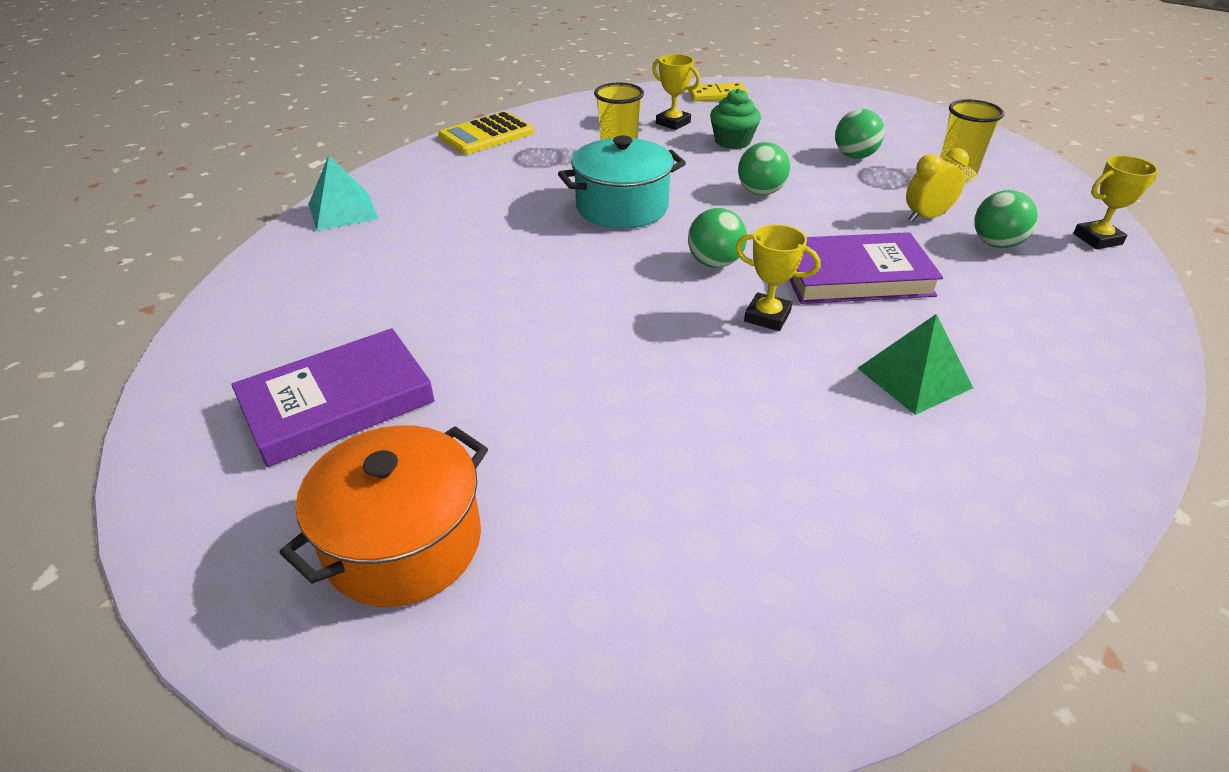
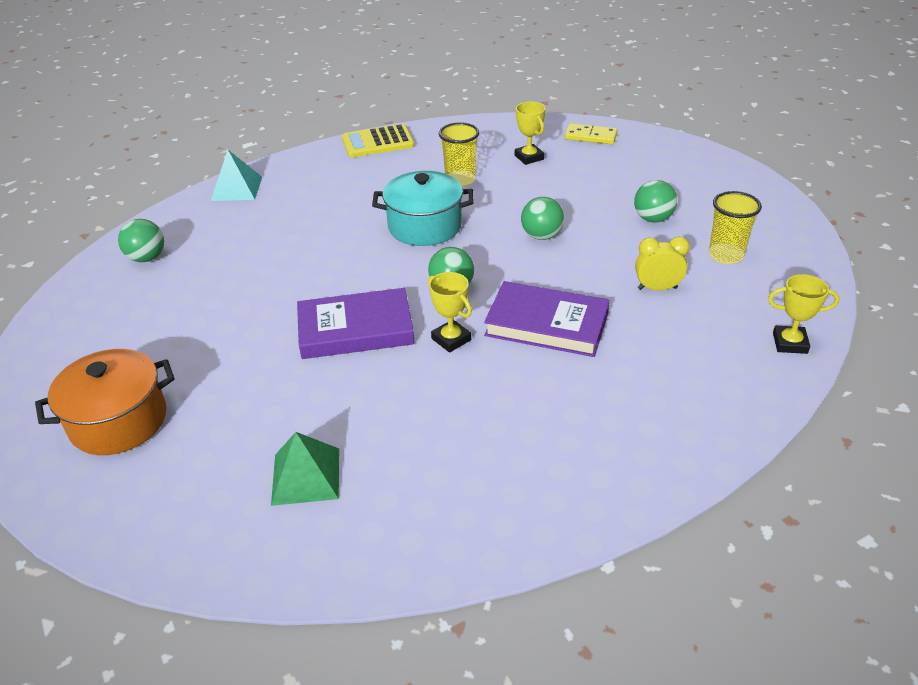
camera: 25 degrees right, 0 degrees up
purple book [231,328,435,467] -> purple book moved to [297,288,415,359]
green cupcake [710,88,761,149] -> none
green pyramid [858,314,973,415] -> green pyramid moved to [271,432,339,506]
green ball [974,190,1038,248] -> green ball moved to [118,219,164,262]

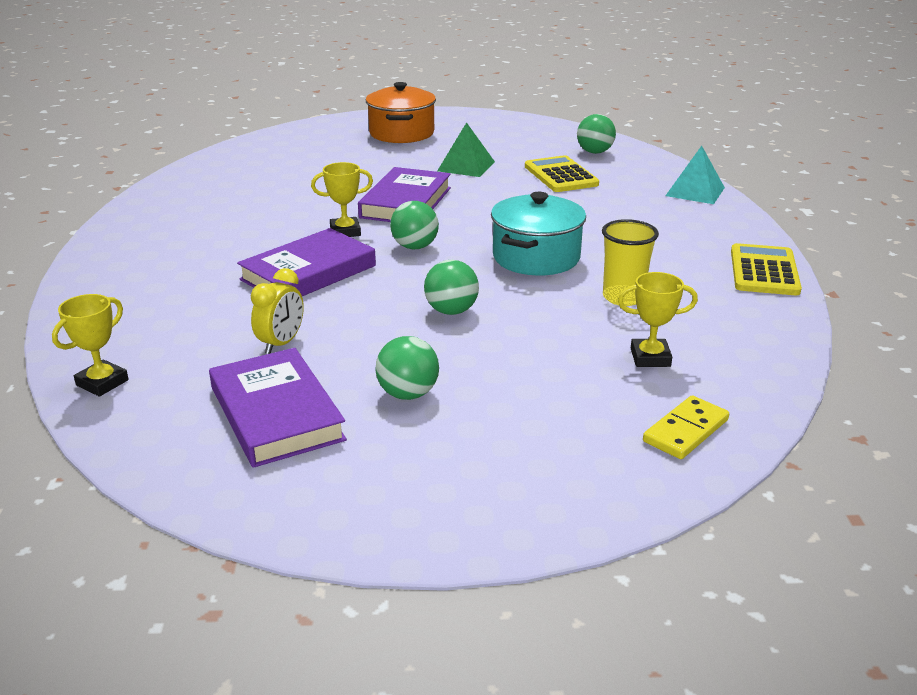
camera: 115 degrees right, 10 degrees down
green pyramid [271,432,339,506] -> green pyramid moved to [437,122,495,177]
yellow cup [709,191,762,264] -> purple book [209,348,347,468]
none -> yellow calculator [525,155,599,192]

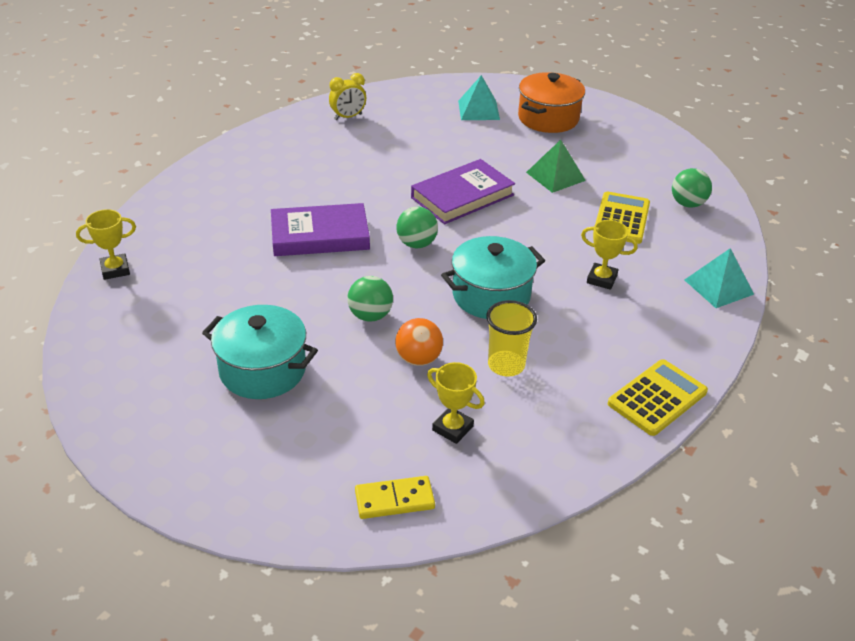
camera: 35 degrees right, 10 degrees up
purple book [209,348,347,468] -> none
yellow clock [251,268,304,354] -> yellow clock moved to [329,73,366,120]
yellow trophy [311,162,373,237] -> yellow trophy moved to [581,220,637,290]
green ball [375,336,439,400] -> turquoise pot [202,305,318,399]
none -> orange ball [395,318,443,366]
none -> turquoise pyramid [458,75,500,120]

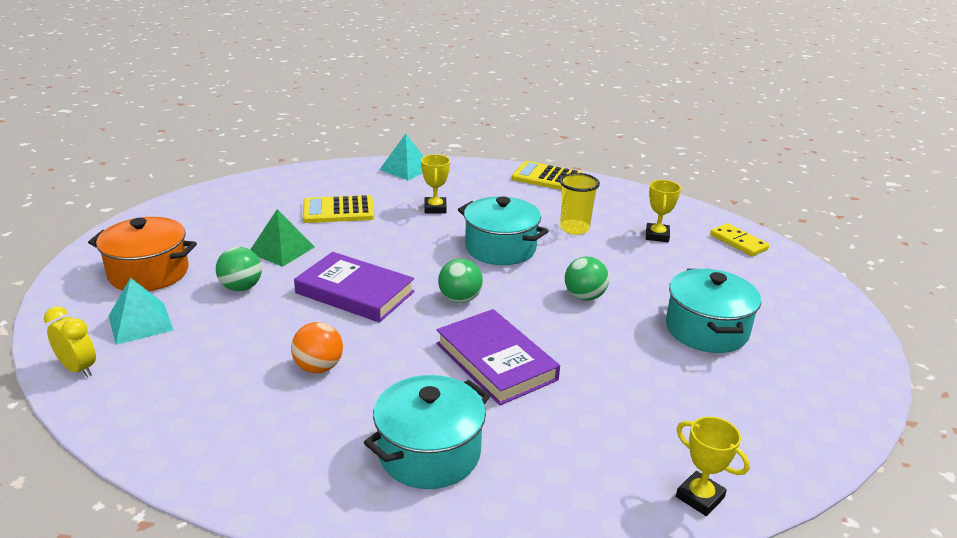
camera: 115 degrees left, 10 degrees down
yellow clock [329,73,366,120] -> yellow clock moved to [44,306,96,378]
orange ball [395,318,443,366] -> orange ball moved to [291,322,343,373]
green ball [672,168,712,208] -> green ball moved to [216,247,262,291]
none -> turquoise pot [364,375,491,489]

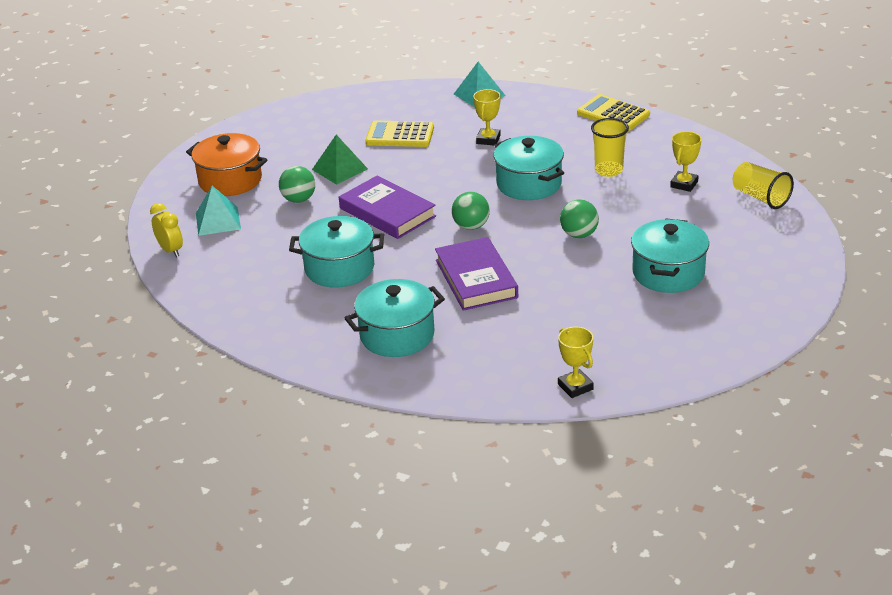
camera: 20 degrees right, 5 degrees up
orange ball [291,322,343,373] -> turquoise pot [289,216,384,288]
yellow domino [710,223,769,256] -> yellow cup [733,162,794,209]

